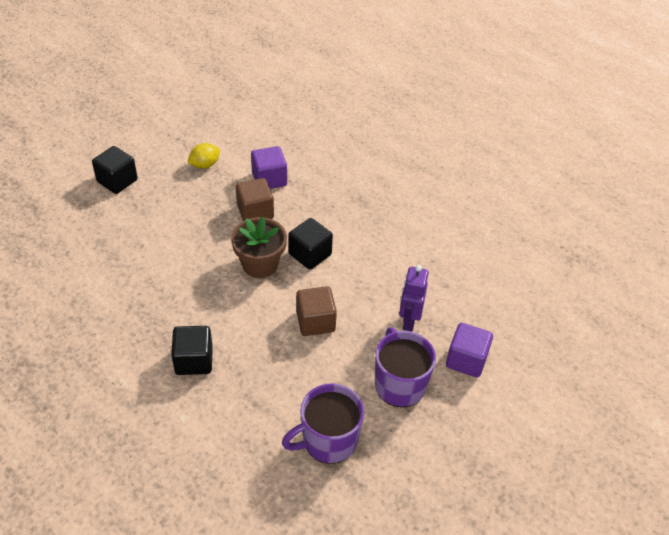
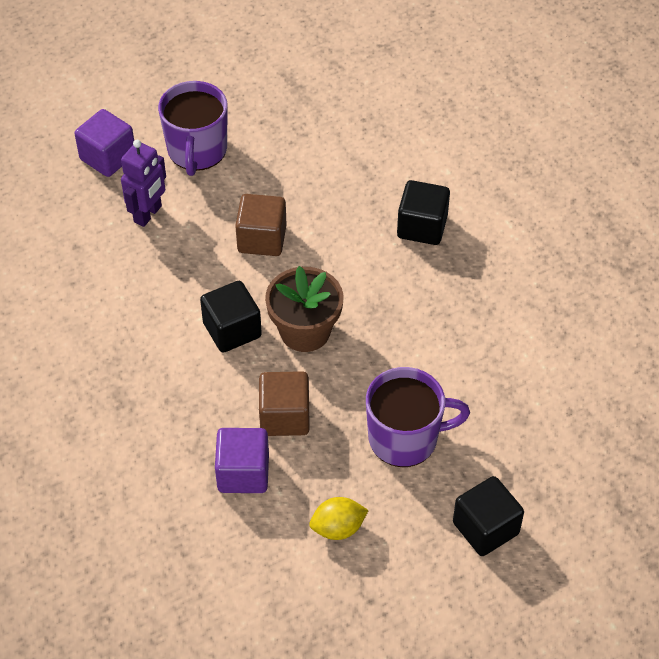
camera: 160 degrees left, 5 degrees up
purple mug [282,383,364,464] -> purple mug moved to [366,367,470,467]

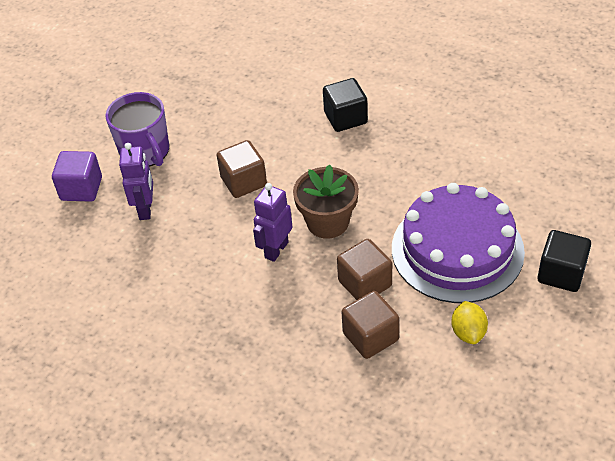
camera: 30 degrees left, 5 degrees down
black cube [200,281,262,353] -> purple robot [253,183,292,262]
purple cube [215,428,269,493] -> brown cube [342,291,399,359]
yellow lemon [309,497,369,540] -> yellow lemon turned 45 degrees counterclockwise [451,301,488,344]
purple mug [366,367,470,467] -> purple cake [392,183,525,303]

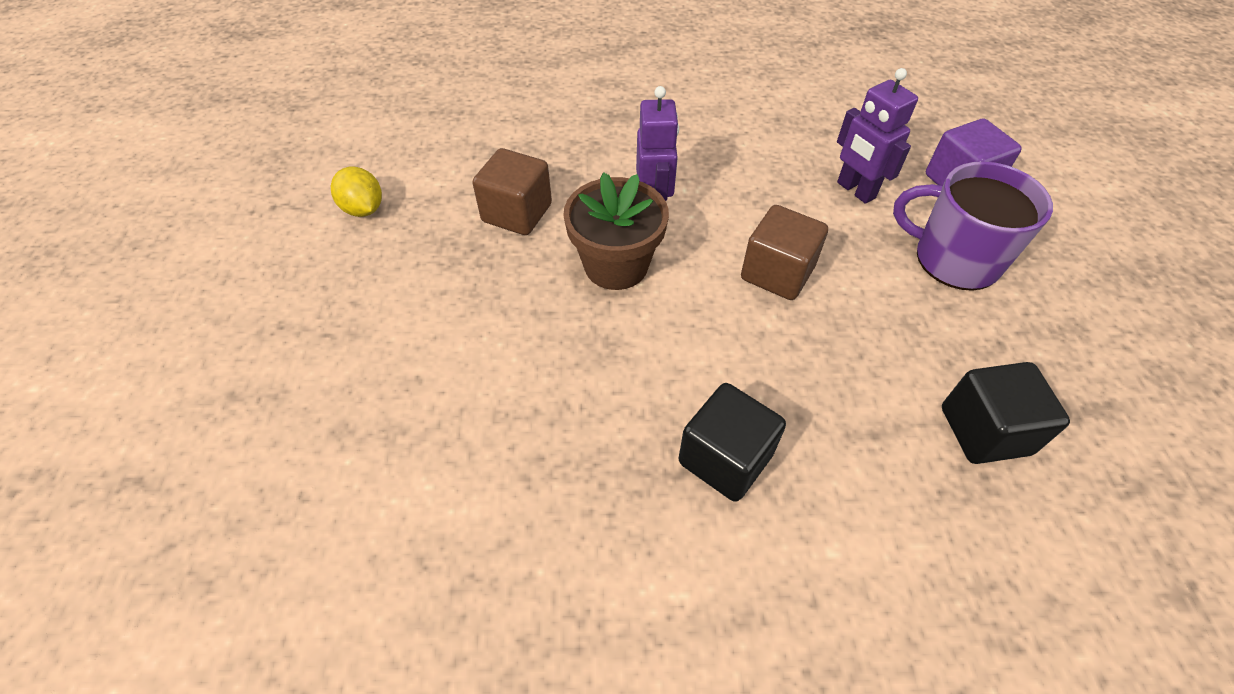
camera: 145 degrees right, 5 degrees up
brown cube [342,291,399,359] -> none
purple cake [392,183,525,303] -> none
black cube [537,230,591,292] -> black cube moved to [942,362,1070,464]

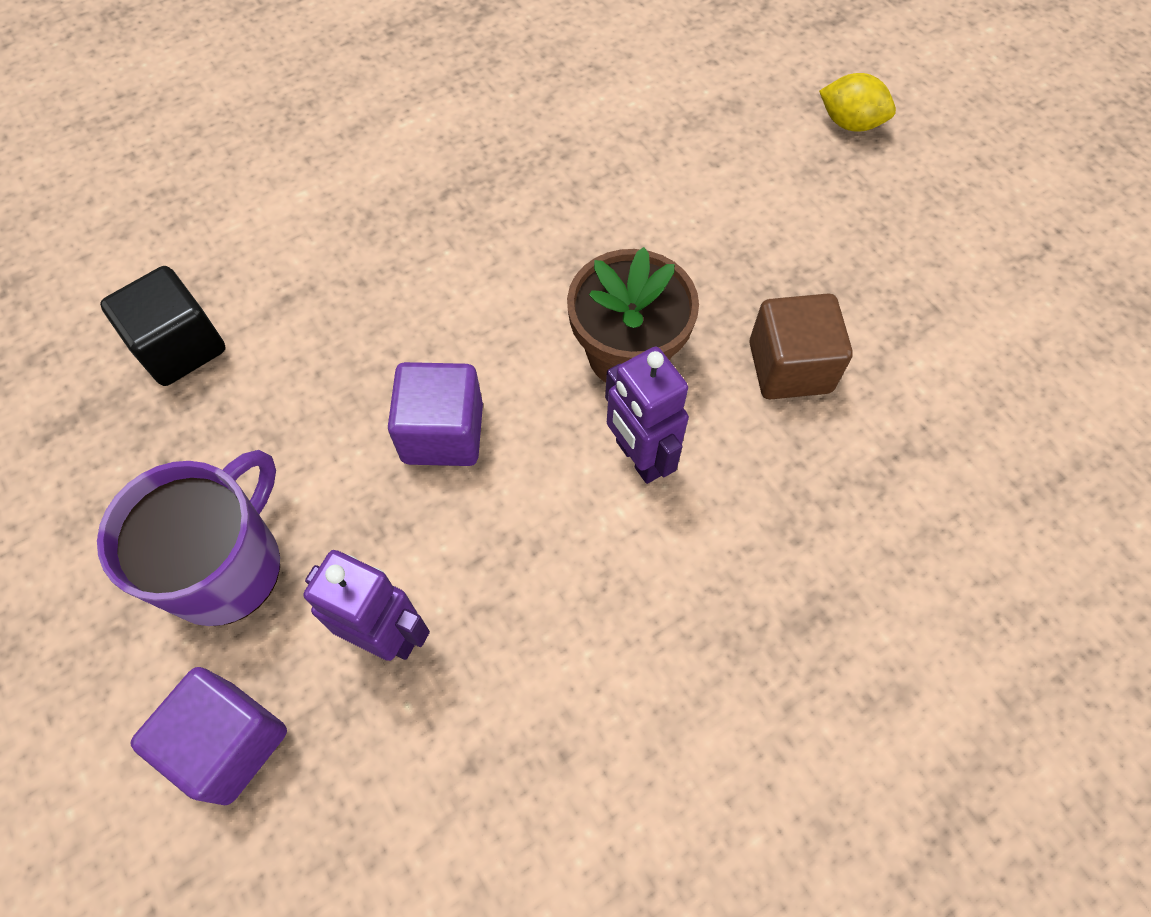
camera: 150 degrees right, 10 degrees up
yellow lemon [331,167,382,217] -> yellow lemon moved to [819,73,896,132]
black cube [679,383,786,502] -> none
brown cube [741,205,828,300] -> purple cube [388,362,483,466]
purple mug [893,161,1053,291] -> purple mug turned 60 degrees counterclockwise [97,450,280,626]

